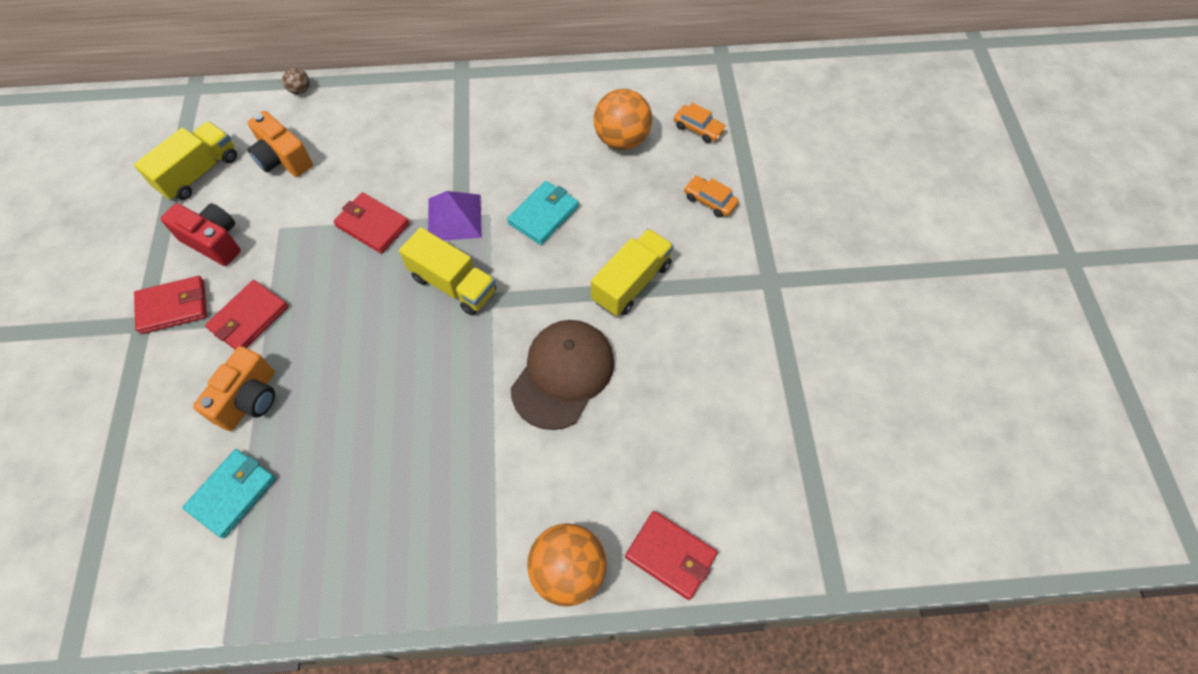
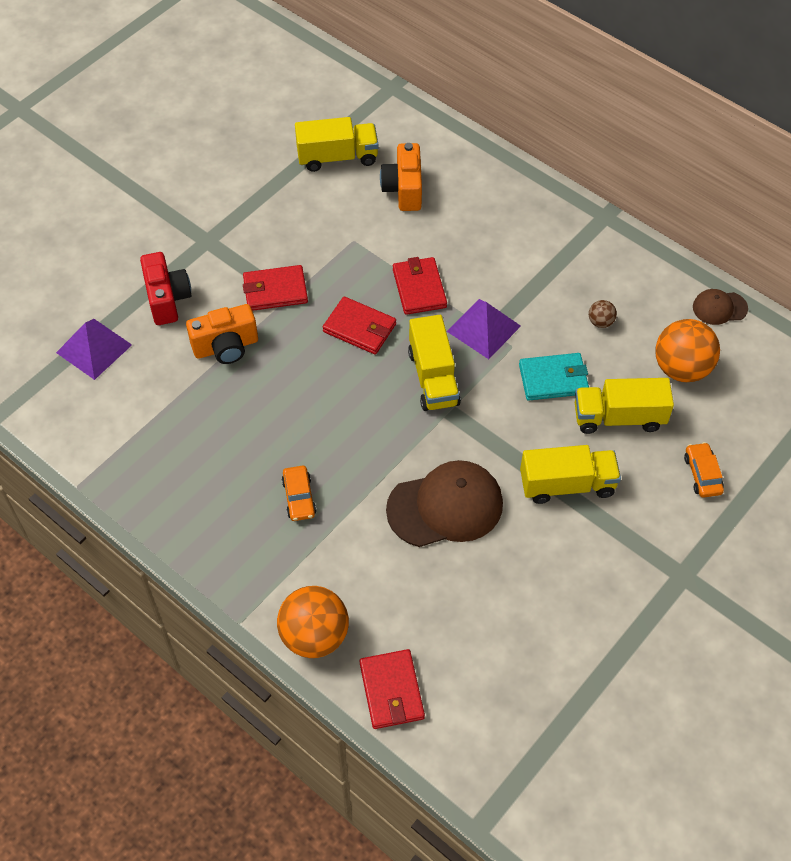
camera: 45 degrees right, 5 degrees down
red wallet [134,276,207,334] -> red wallet moved to [323,297,396,355]
red camera [161,203,241,266] -> red camera moved to [140,252,192,325]
turquoise wallet [183,449,276,538] -> none
brown ball [282,68,310,94] -> brown ball moved to [589,300,617,328]
orange car [674,102,726,143] -> orange car moved to [281,466,317,521]
none -> purple pyramid [56,319,132,380]
none -> yellow truck [575,378,674,434]
none -> brown cap [693,289,748,325]

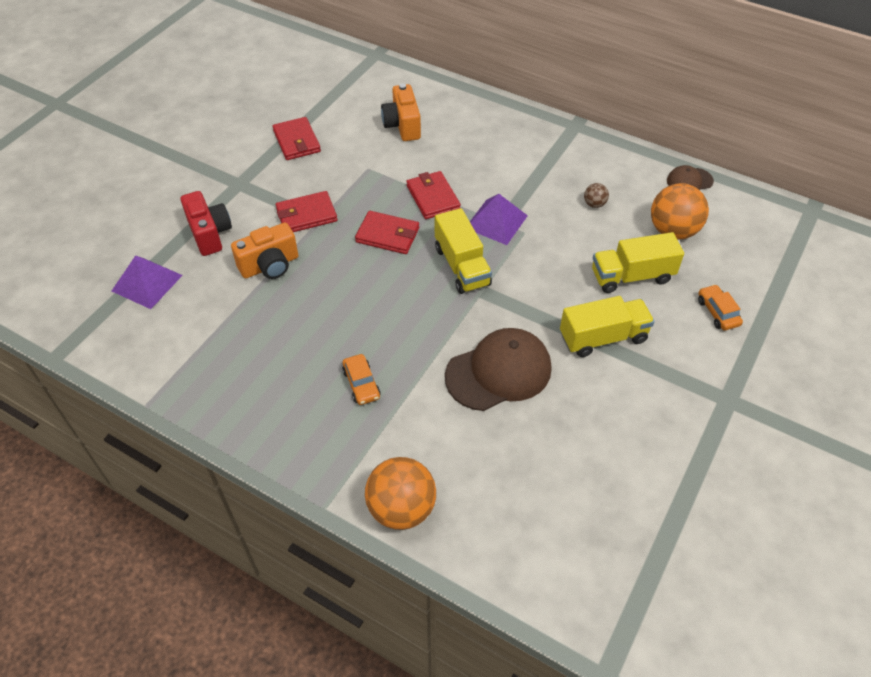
camera: 10 degrees left, 5 degrees down
yellow truck [295,117,379,172] -> none
red wallet [360,649,425,729] -> red wallet moved to [273,117,321,160]
turquoise wallet [519,353,589,401] -> none

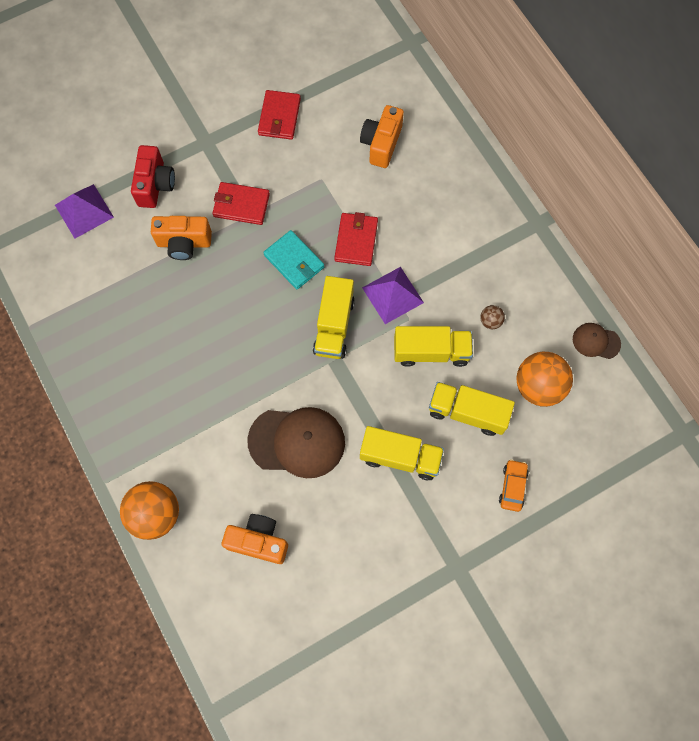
camera: 30 degrees right, 20 degrees up
orange car [342,354,381,405] -> none
red wallet [355,211,419,254] -> turquoise wallet [263,230,324,290]
none -> orange camera [222,514,288,564]
none -> yellow truck [394,326,473,367]

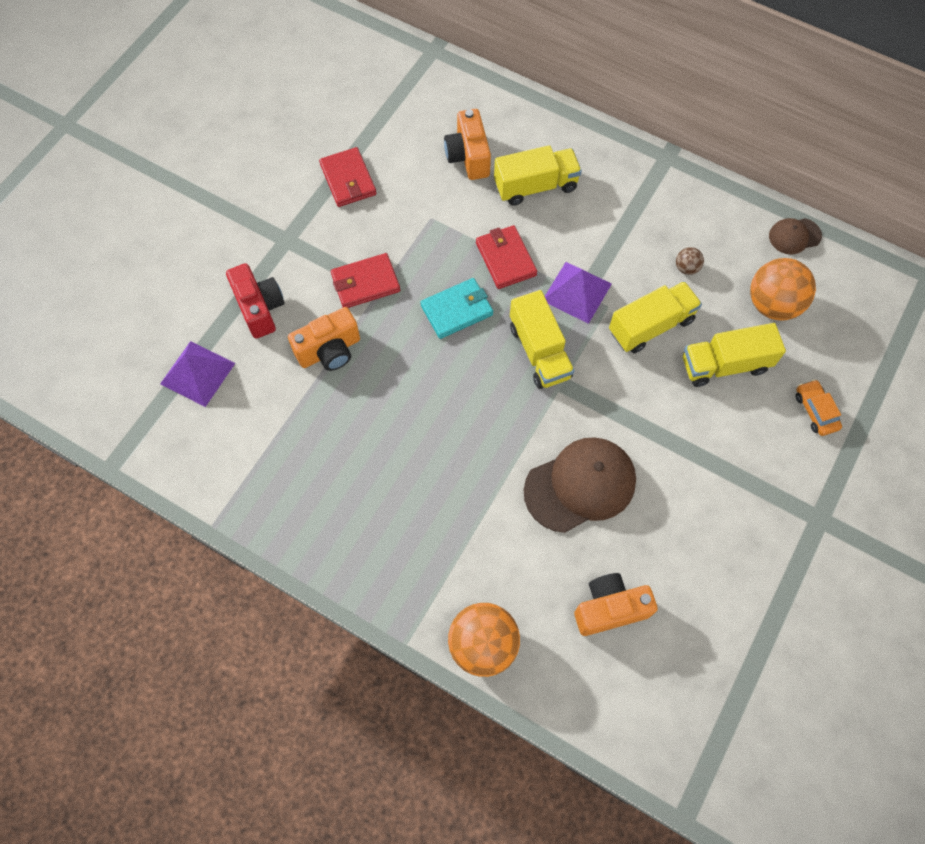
camera: 30 degrees left, 5 degrees down
turquoise wallet [263,230,324,290] -> turquoise wallet turned 45 degrees counterclockwise [421,278,493,339]
yellow truck [360,426,444,480] -> yellow truck moved to [494,145,582,206]

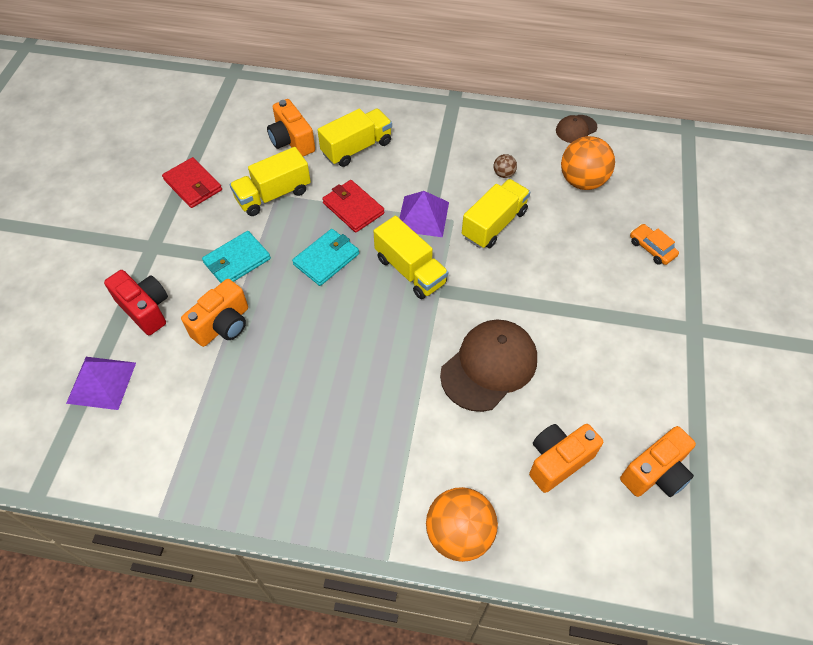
camera: 20 degrees left, 10 degrees down
red wallet [331,253,400,308] -> turquoise wallet [202,231,271,283]
yellow truck [683,323,786,387] -> yellow truck moved to [230,147,311,216]
none -> orange camera [620,426,696,497]

